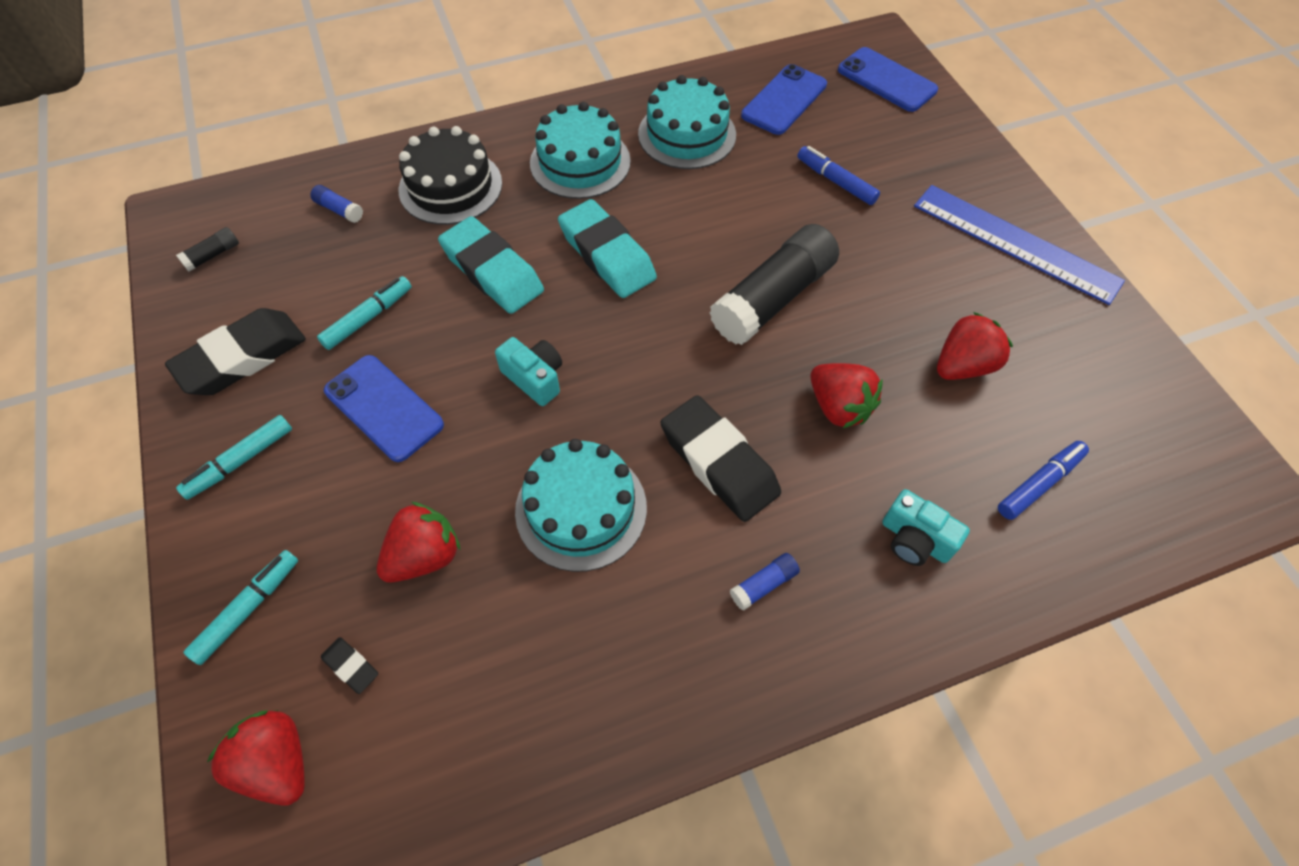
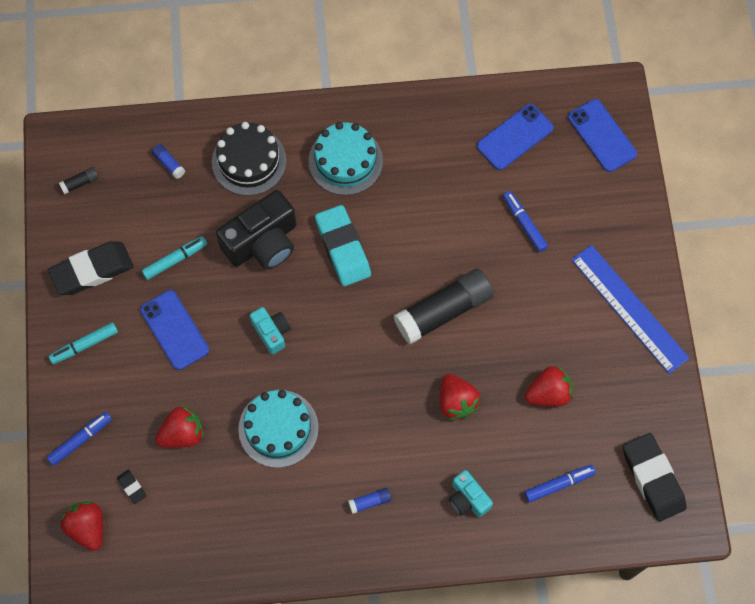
camera: 15 degrees right, 10 degrees up
turquoise marker [183,550,298,665] -> blue marker [47,412,112,466]
turquoise eraser [438,216,544,314] -> black camera [216,190,296,270]
turquoise cake [638,75,736,169] -> none
black eraser [661,395,781,522] -> black eraser moved to [623,433,687,522]

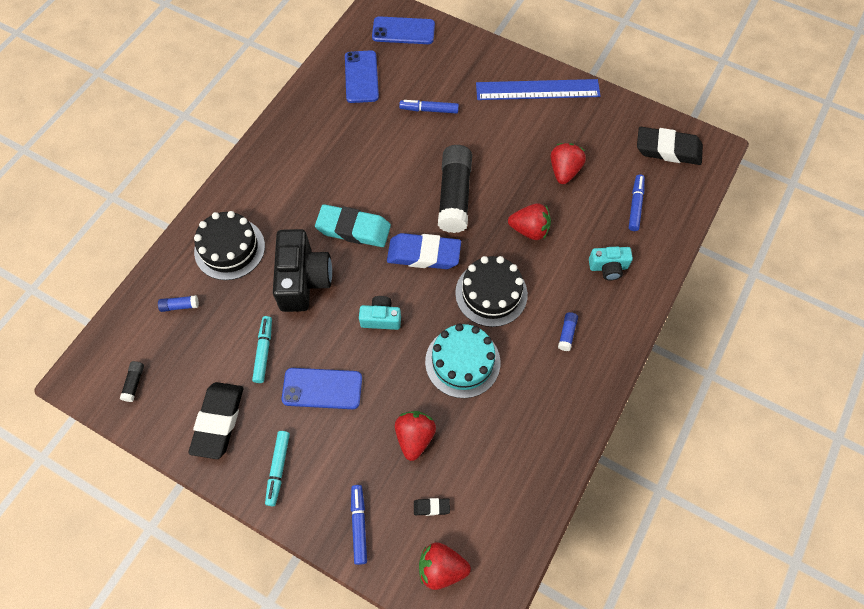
camera: 55 degrees left, 5 degrees down
turquoise cake [308,122,383,195] -> none
none -> blue eraser [387,233,461,269]
none -> black cake [455,256,528,327]

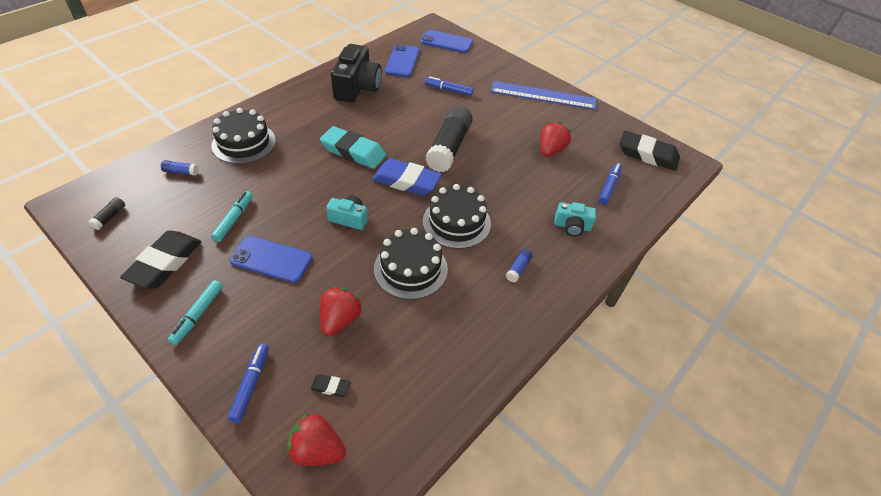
camera: 10 degrees right, 15 degrees down
black camera [273,229,332,312] -> black camera moved to [331,44,382,103]
turquoise cake [425,324,501,398] -> black cake [374,228,448,300]
red strawberry [508,203,551,240] -> none

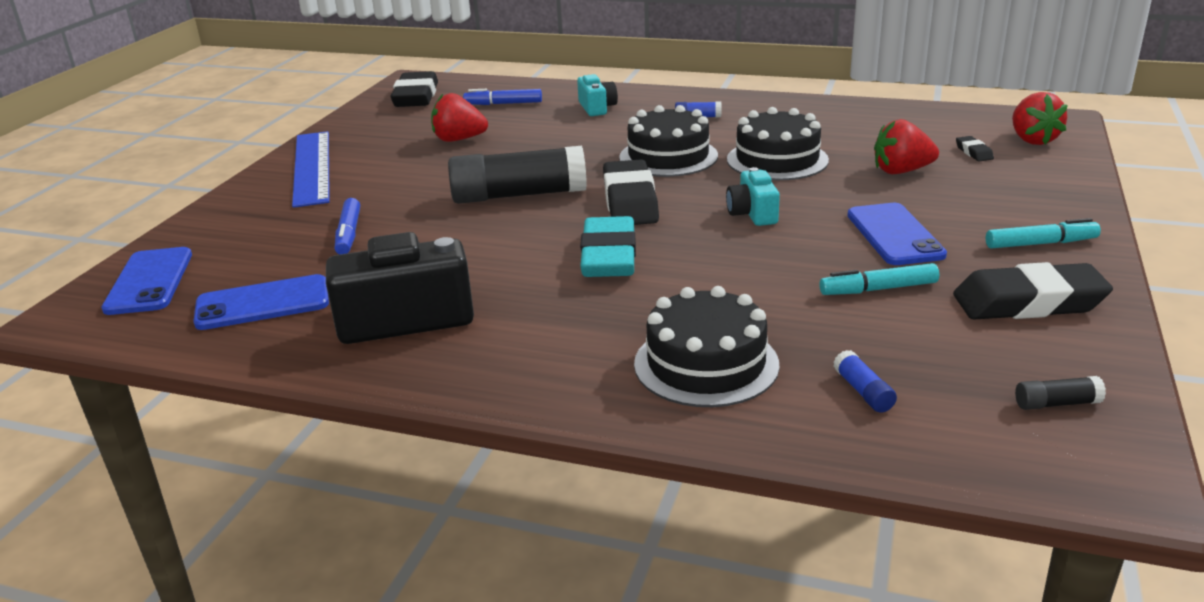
camera: 110 degrees left, 20 degrees down
blue marker [228,344,269,423] -> none
blue eraser [372,159,442,196] -> black eraser [603,159,659,225]

